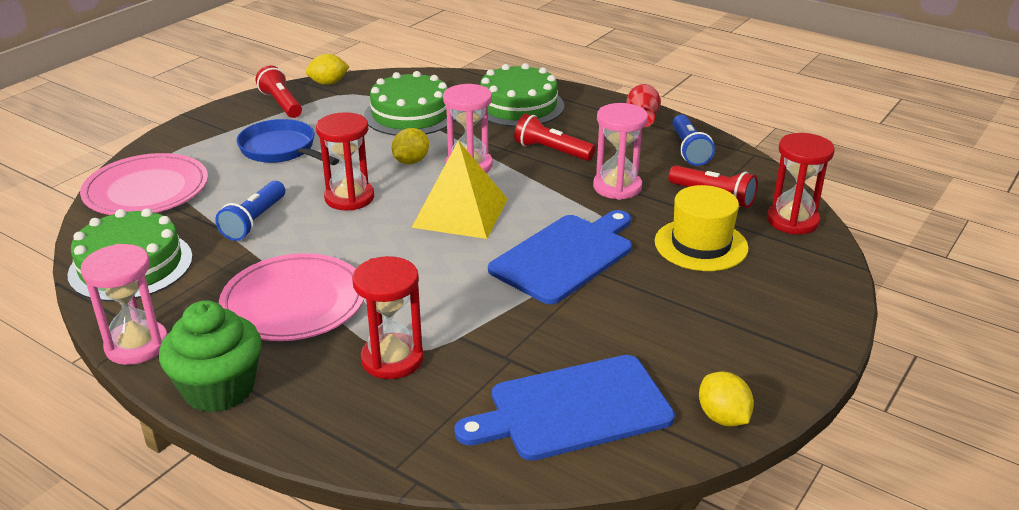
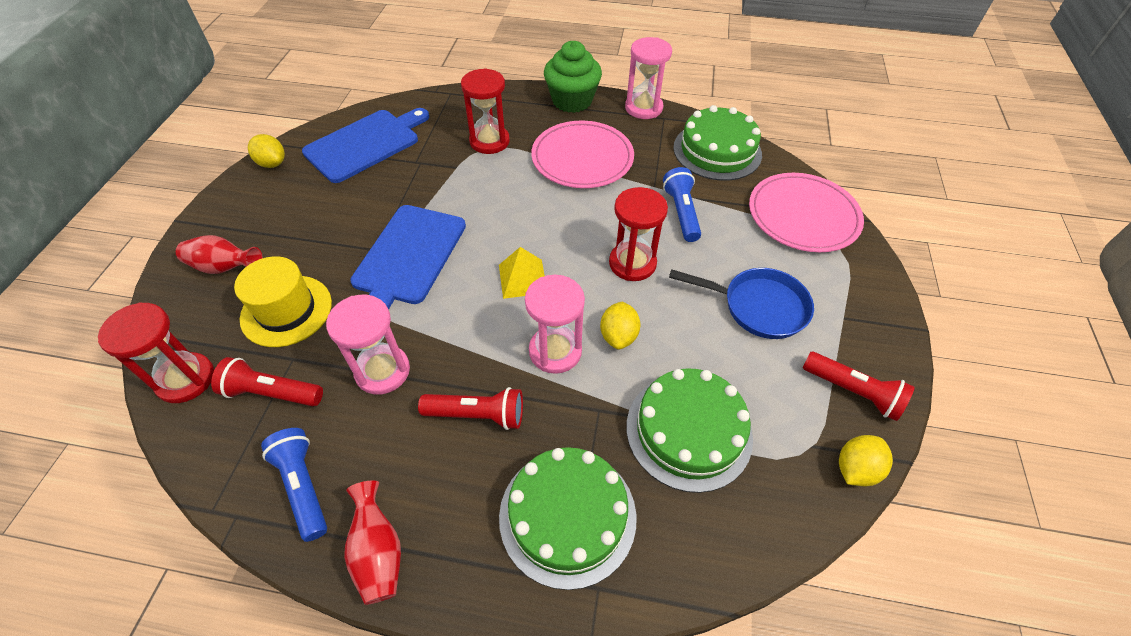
camera: 155 degrees right, 20 degrees up
yellow pyramid [411,140,508,239] -> yellow pyramid [499,247,545,299], size x0.60
none -> red vase [176,235,263,274]

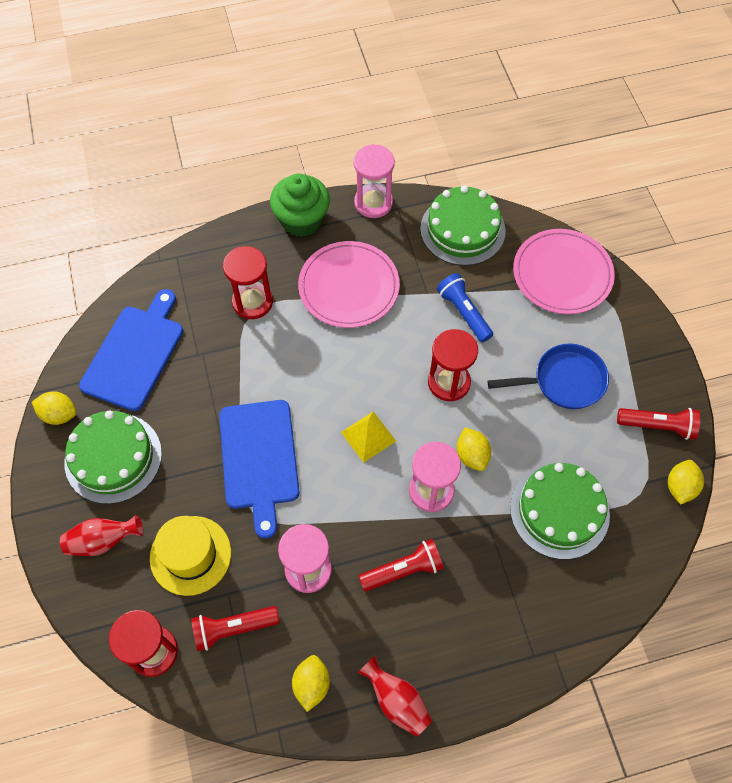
camera: 25 degrees left, 10 degrees up
blue flashlight [261,428,327,542] -> yellow lemon [292,655,330,712]
green cake [499,447,637,590] -> green cake moved to [64,410,162,504]

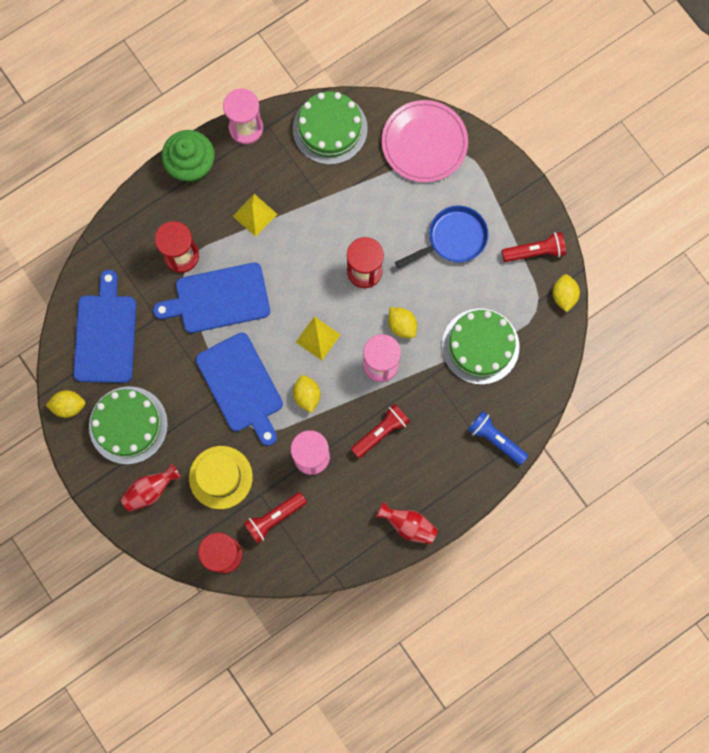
camera: 20 degrees left, 15 degrees up
yellow lemon [292,655,330,712] -> yellow lemon moved to [293,375,320,413]
pink plate [298,241,400,328] -> yellow pyramid [233,194,277,237]
blue flashlight [437,273,493,342] -> blue flashlight moved to [468,411,528,465]
none -> blue cutting board [153,262,270,333]

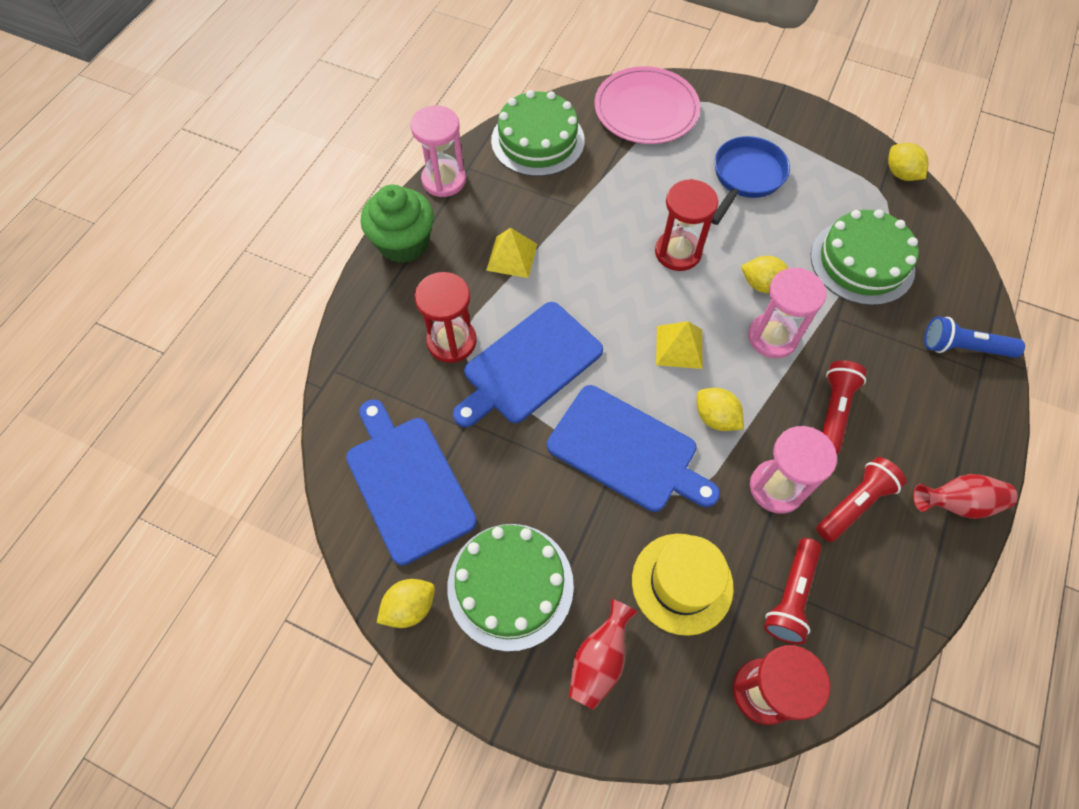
camera: 30 degrees left, 15 degrees down
red flashlight [502,232,566,262] -> red flashlight moved to [816,457,906,542]

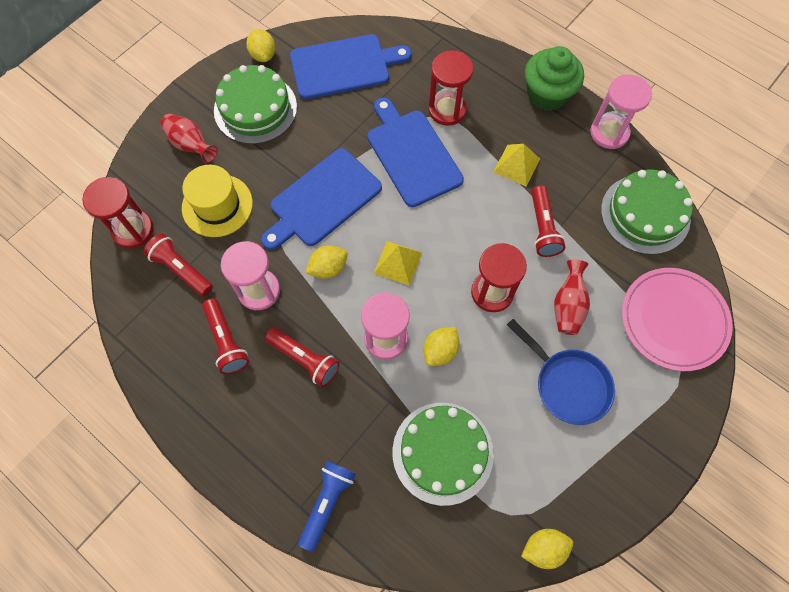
camera: 105 degrees right, 5 degrees up
red vase [913,474,1017,519] -> red vase moved to [554,260,590,335]
none -> red flashlight [531,185,566,257]

